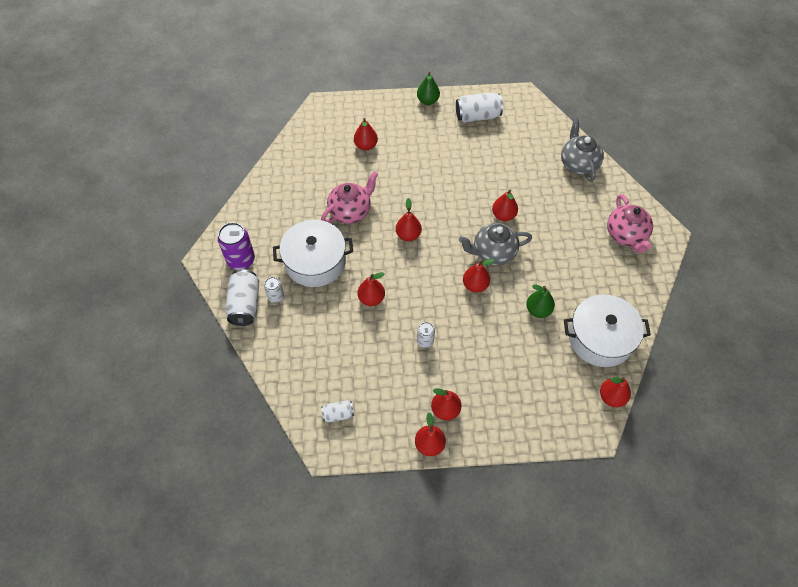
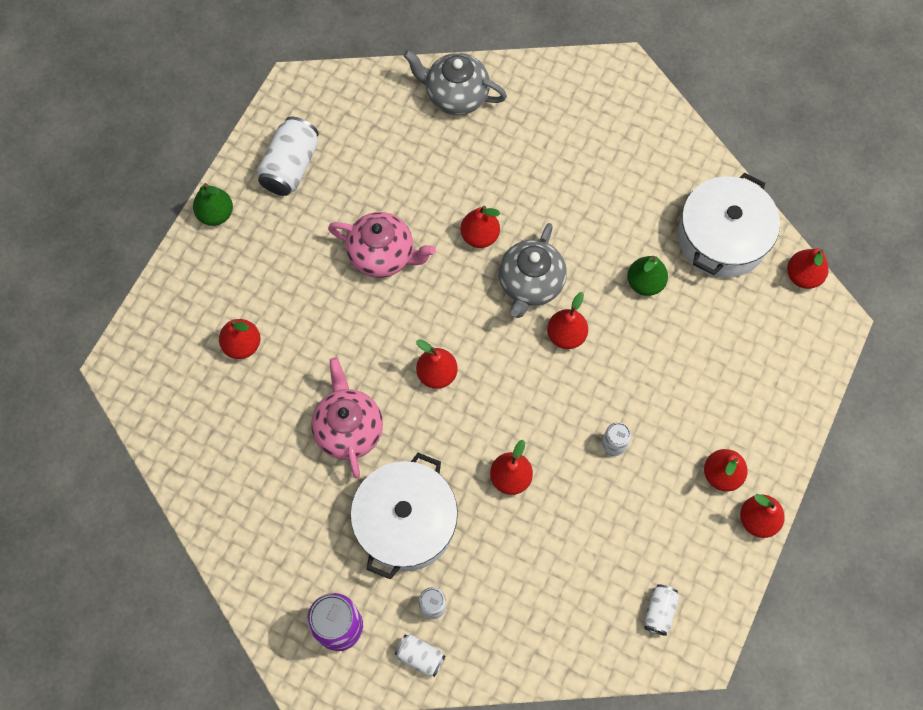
camera: 60 degrees left, 10 degrees up
white can [225,269,259,326] -> white can [395,634,445,677], size x0.56
pink teapot [607,194,653,253] -> pink teapot moved to [328,212,436,278]

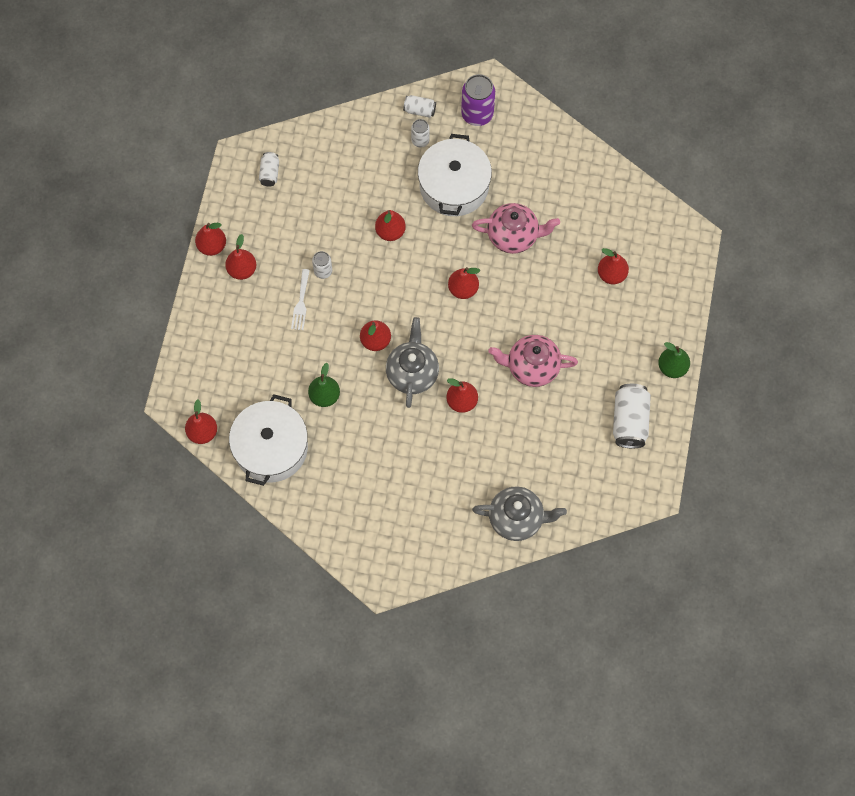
camera: 165 degrees right, 0 degrees up
pink teapot [311,357,383,478] -> pink teapot turned 60 degrees counterclockwise [472,203,560,254]
none -> white fork [291,269,310,330]

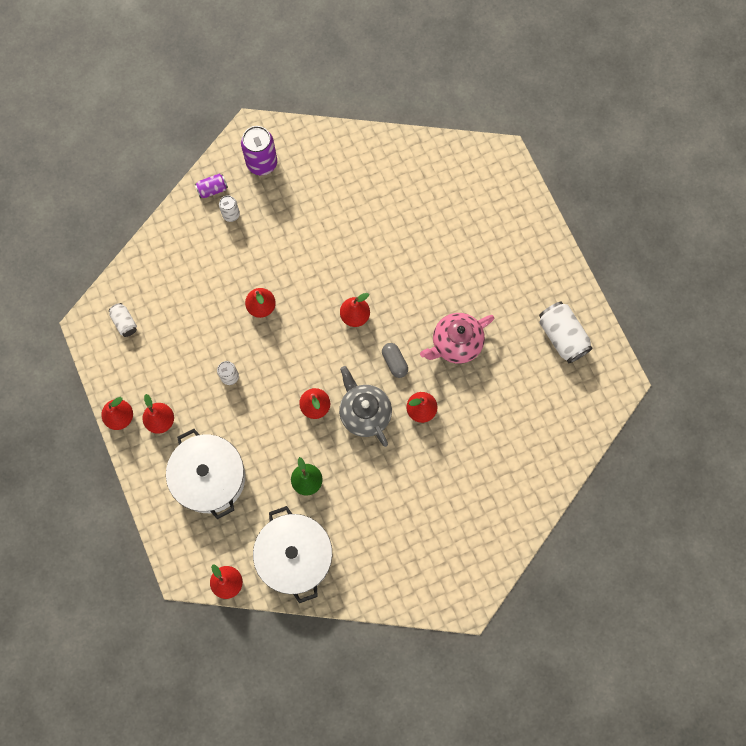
camera: 35 degrees left, 5 degrees up
white fork [291,269,310,330] -> none
white can [403,95,436,118] -> purple can [195,174,228,198]
white pot [418,134,492,216] -> white pot moved to [166,429,245,519]
pink teapot [472,203,560,254] -> none
grey teapot [472,487,567,541] -> none
red pear [598,248,629,284] -> none
green pear [658,342,690,378] -> none
none -> grey capsule [382,343,408,378]

